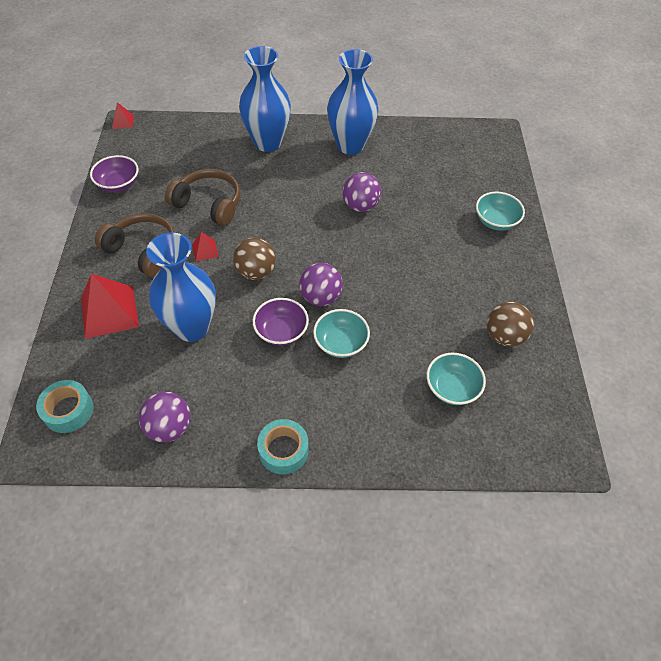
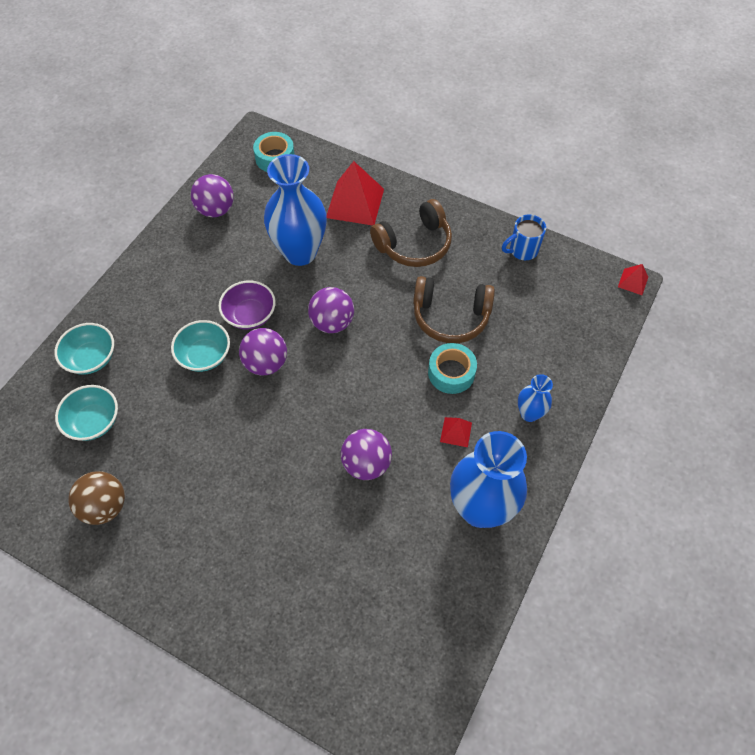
camera: 120 degrees right, 5 degrees up
purple bowl [90,155,138,192] -> blue mug [502,214,546,260]
brown headphones [165,169,240,226] -> brown headphones turned 45 degrees clockwise [413,276,495,343]
red pyramid [192,232,219,261] -> red pyramid moved to [440,417,472,447]
brown ball [233,238,276,280] -> purple ball [308,287,354,333]
blue vase [239,46,291,152] -> blue vase [518,374,553,422], size x0.49
turquoise tape [257,419,309,474] -> turquoise tape moved to [428,343,477,394]
turquoise bowl [476,192,525,231] -> turquoise bowl moved to [55,323,114,375]

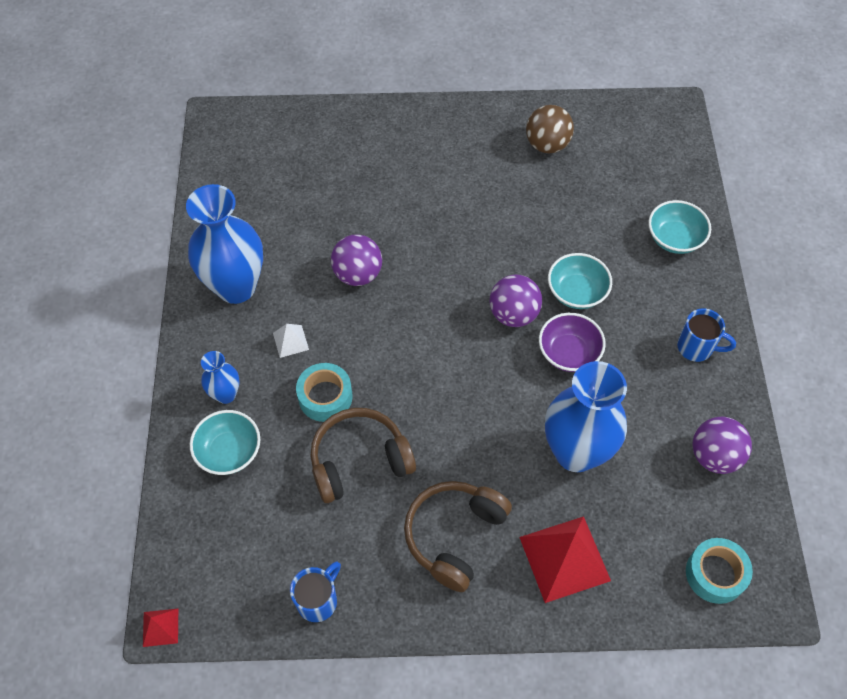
camera: 150 degrees right, 0 degrees up
turquoise bowl [55,385,118,441] -> turquoise bowl moved to [190,410,260,475]
purple ball [308,287,354,333] -> none
red pyramid [440,417,472,447] -> white pyramid [273,324,309,358]
none -> blue mug [677,308,736,362]

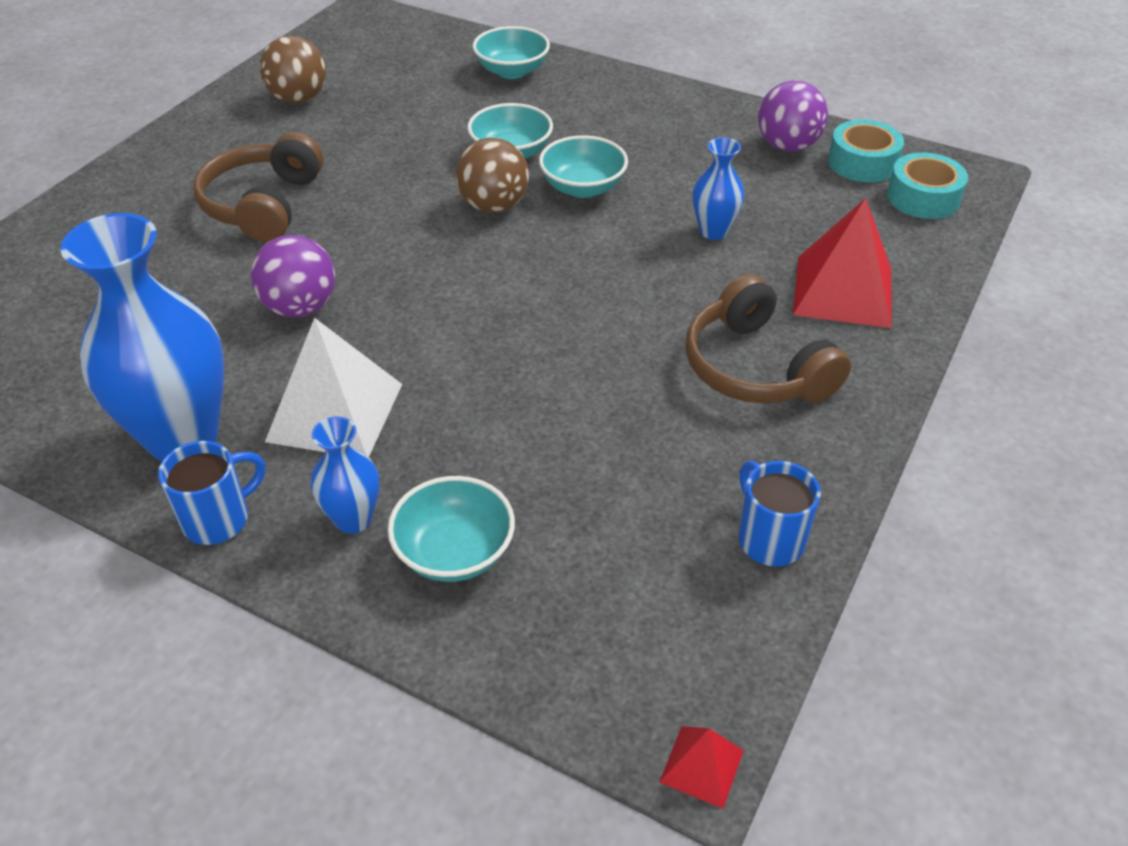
camera: 60 degrees left, 15 degrees down
white pyramid [273,324,309,358] -> white pyramid [265,318,402,457], size x2.10
turquoise tape [296,363,352,422] -> turquoise tape moved to [828,119,904,182]
brown headphones [311,408,416,503] -> brown headphones moved to [194,132,323,242]
purple ball [490,274,542,327] -> brown ball [455,138,529,213]
purple bowl [539,313,606,372] -> turquoise bowl [539,135,628,198]
blue vase [545,361,627,472] -> blue vase [693,137,744,240], size x0.49
blue mug [677,308,736,362] -> blue mug moved to [158,441,265,545]

